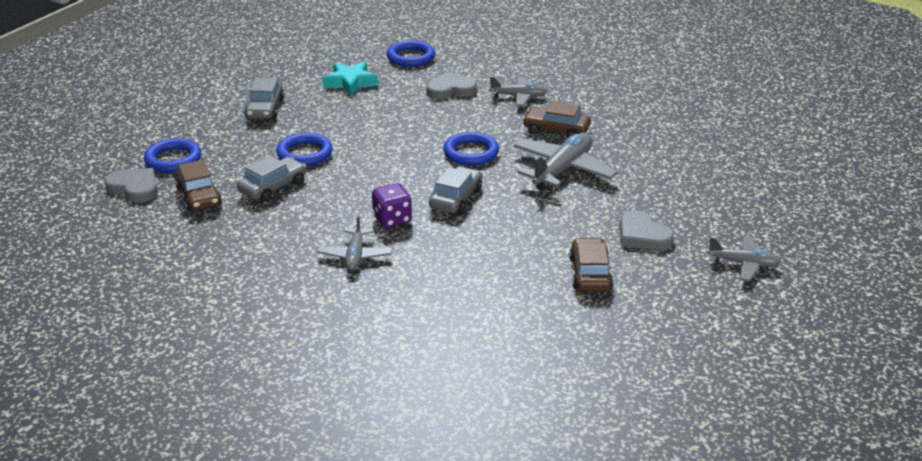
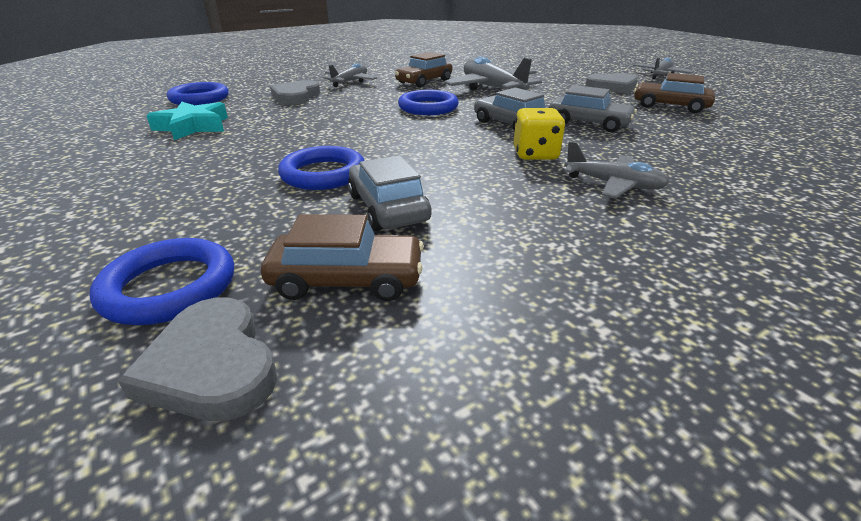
camera: 65 degrees left, 0 degrees up
grey heart [105,168,158,203] -> grey heart turned 90 degrees counterclockwise [118,297,277,421]
grey car [244,78,284,119] -> grey car moved to [549,85,637,132]
purple dice [372,183,412,228] -> yellow dice [513,108,565,160]

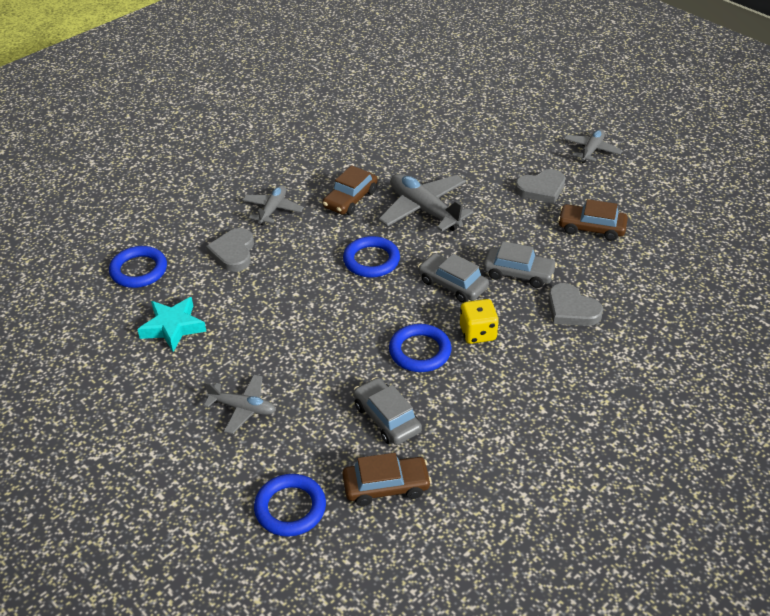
camera: 10 degrees left, 10 degrees up
grey heart [118,297,277,421] -> grey heart moved to [548,283,603,326]
blue ring [278,146,364,190] -> blue ring moved to [389,324,452,372]
grey plane [564,141,670,198] -> grey plane moved to [204,375,276,434]

